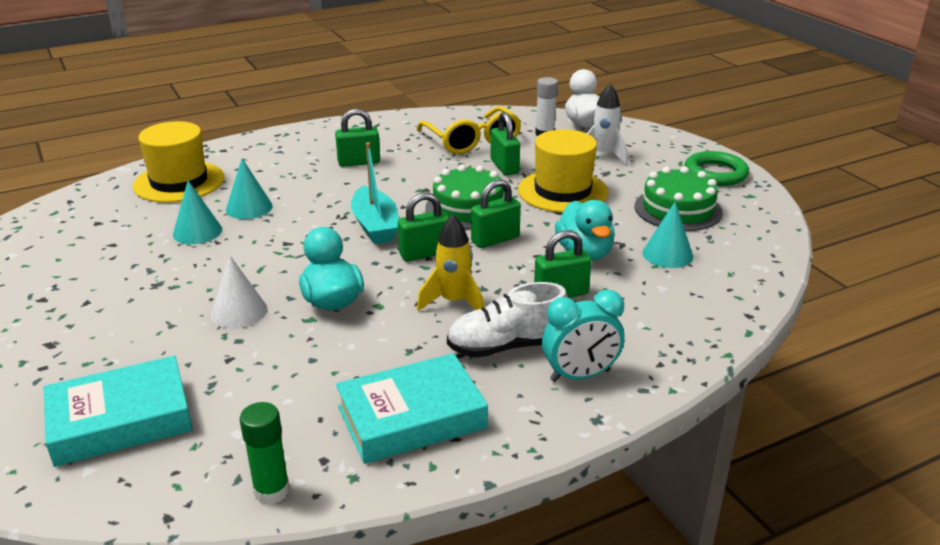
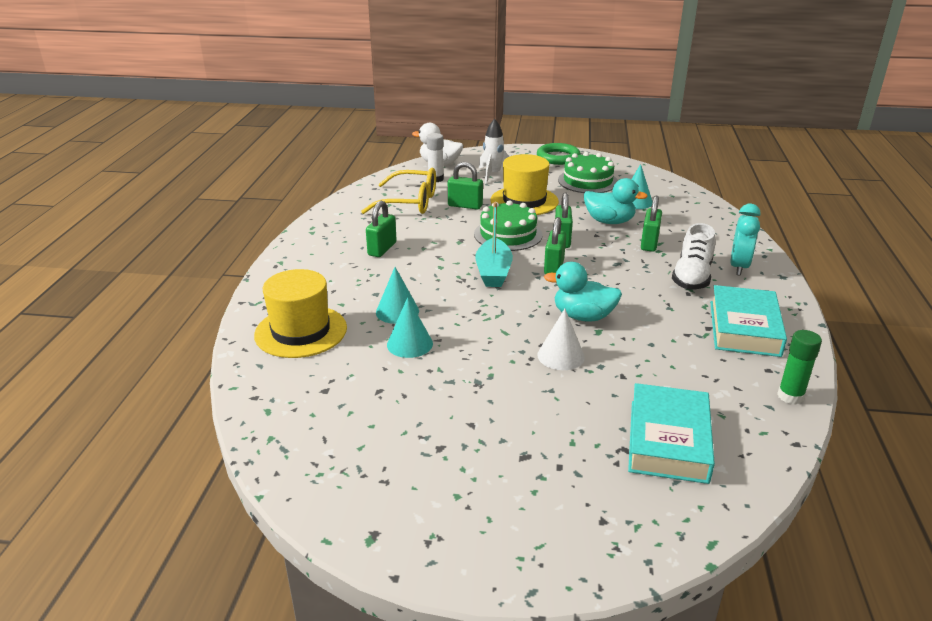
camera: 55 degrees left, 0 degrees up
turquoise boat [351,142,399,244] -> turquoise boat turned 75 degrees clockwise [475,202,513,287]
yellow rocket [417,215,484,311] -> none

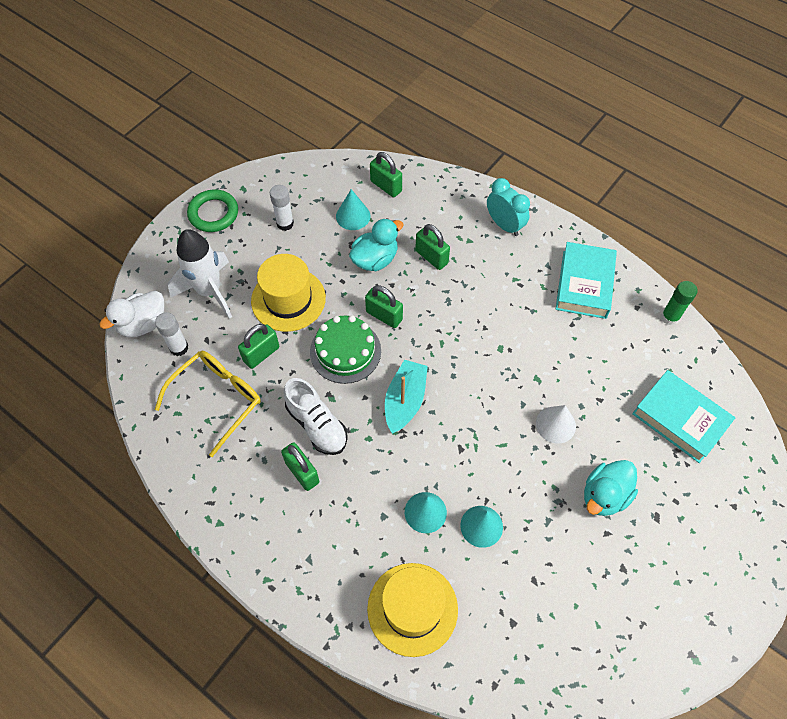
camera: 60 degrees left, 30 degrees up
turquoise boat [475,202,513,287] -> turquoise boat turned 105 degrees counterclockwise [385,360,428,434]
white rocket [479,119,509,183] -> white rocket [168,229,232,319], size x1.50
green padlock [544,217,566,275] -> green padlock moved to [370,152,402,197]
turquoise duck [544,262,622,322] -> turquoise duck moved to [584,460,638,516]
green cake [558,152,618,193] -> white glue stick [270,185,294,231]
white shoe [672,223,715,290] -> white shoe moved to [283,378,348,455]
turquoise book [710,285,787,357] -> turquoise book turned 60 degrees clockwise [556,242,617,319]

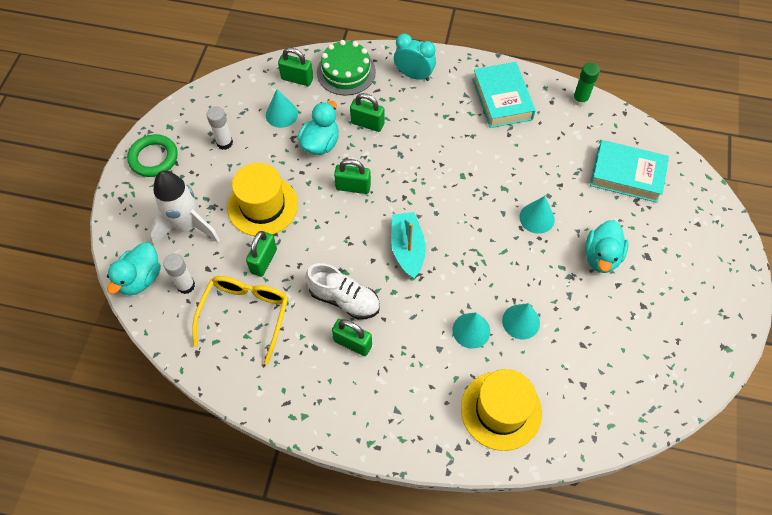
camera: 25 degrees left, 0 degrees up
white duck [100,291,164,337] -> turquoise duck [107,243,161,295]
green cake [310,315,381,384] -> green cake moved to [317,40,376,96]
white cone [536,405,576,444] -> turquoise cone [519,196,555,234]

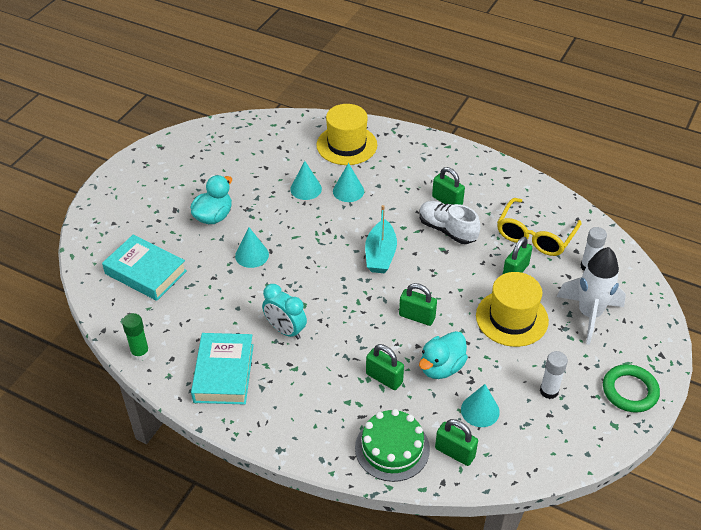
camera: 165 degrees left, 15 degrees down
turquoise duck [107,243,161,295] -> none
turquoise clock [394,34,436,81] -> turquoise clock moved to [262,284,307,339]

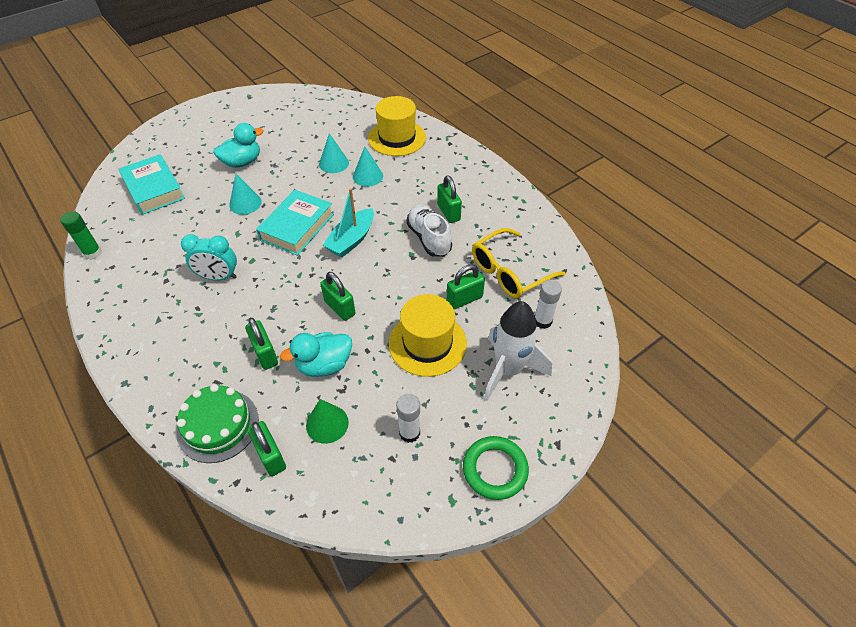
camera: 25 degrees right, 5 degrees up
turquoise book [191,333,254,405] -> turquoise book moved to [256,190,334,256]
turquoise clock [262,284,307,339] -> turquoise clock turned 60 degrees counterclockwise [181,234,237,280]
turquoise cone [461,384,500,427] -> green cone [306,399,349,444]

